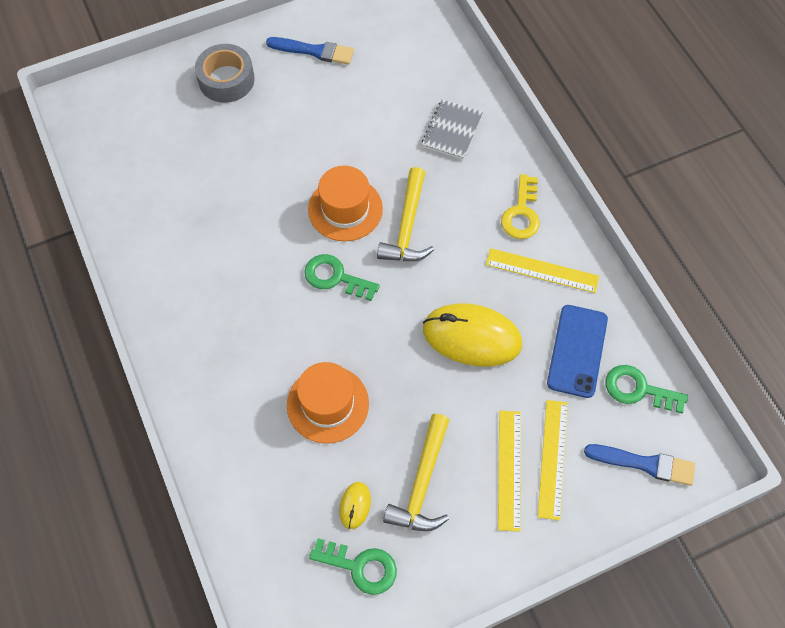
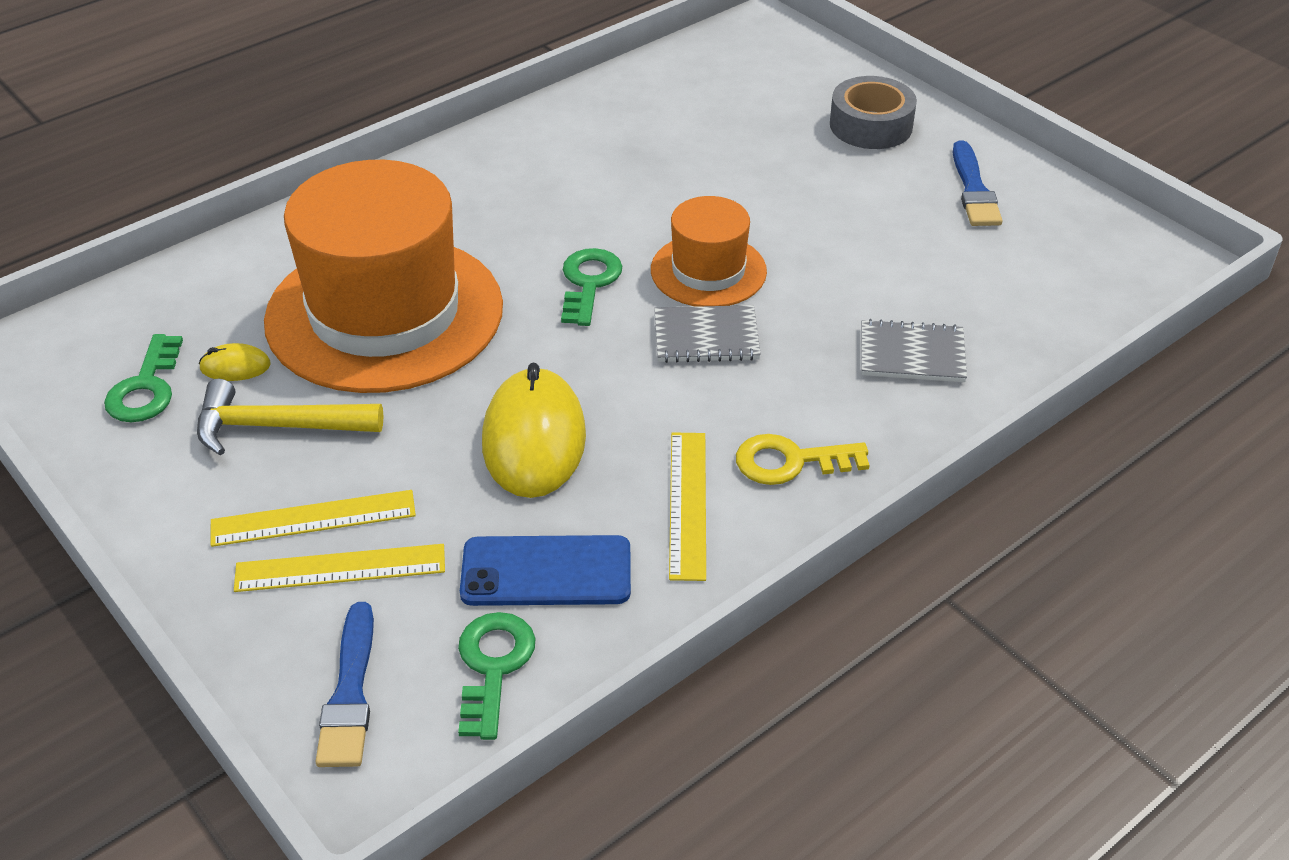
camera: 75 degrees right, 20 degrees down
orange hat [287,362,369,443] -> orange hat [264,160,503,393], size x1.97
yellow hammer [377,167,434,261] -> grey notebook [654,305,761,363]

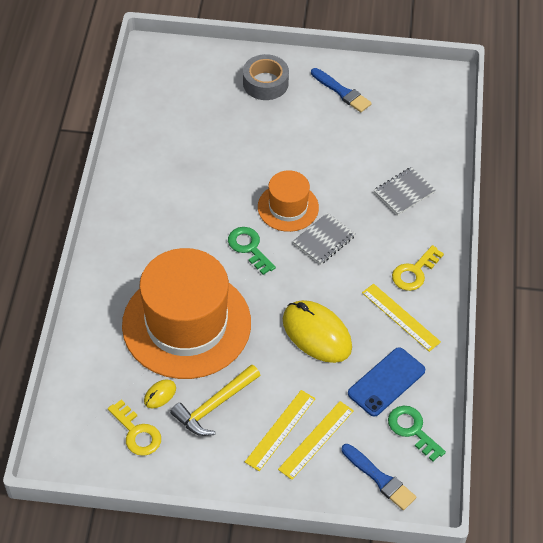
camera: 45 degrees left, 10 degrees up
green key [104,334,183,422] -> yellow key [108,400,161,456]

